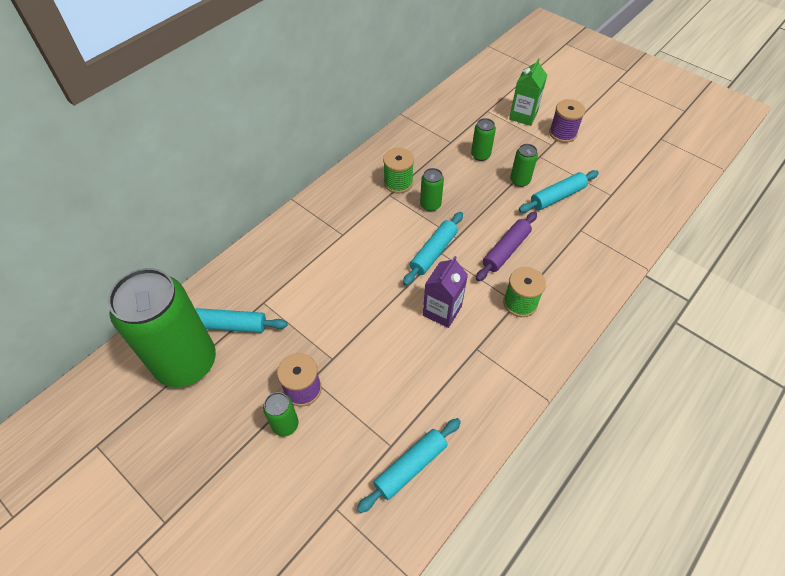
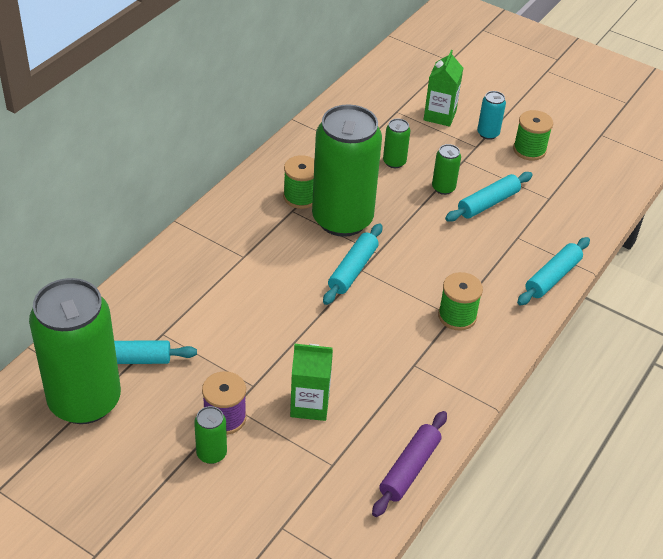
camera: 10 degrees left, 10 degrees down
turquoise rolling pin [357,418,461,513] -> turquoise rolling pin moved to [517,237,590,305]
green can [420,168,444,212] -> green can [312,104,382,237], size x2.46
purple carton [423,256,468,328] -> none
purple rolling pin [476,212,537,281] -> purple rolling pin moved to [372,411,447,517]
purple spool [549,99,585,143] -> turquoise can [477,91,506,140]
none -> green carton [290,344,333,421]
none -> green spool [513,110,553,161]

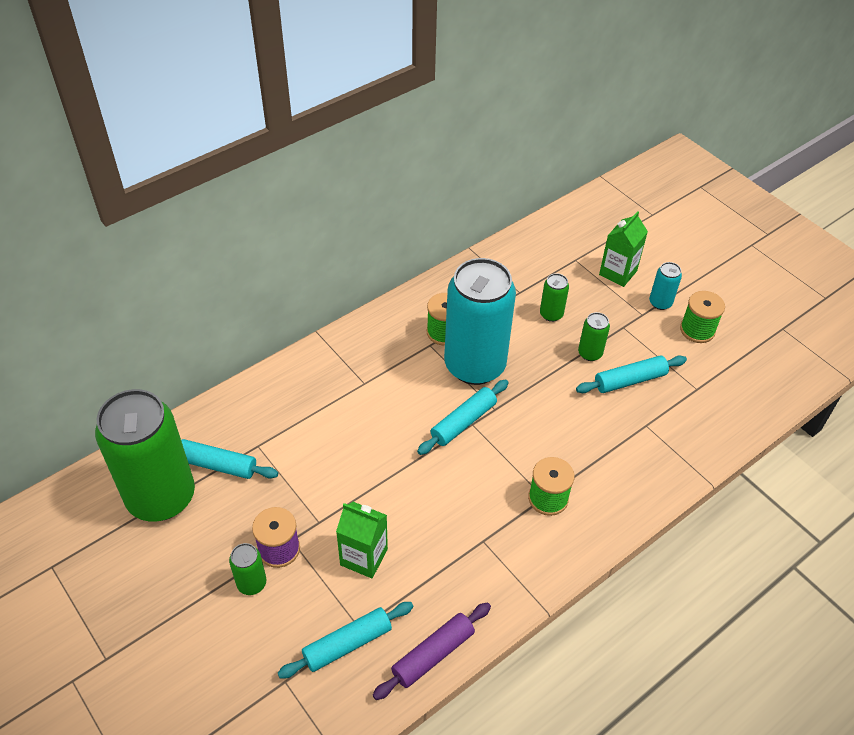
camera: 20 degrees right, 5 degrees up
green can [312,104,382,237] -> turquoise can [444,258,516,385]
turquoise rolling pin [517,237,590,305] -> turquoise rolling pin moved to [278,602,413,679]

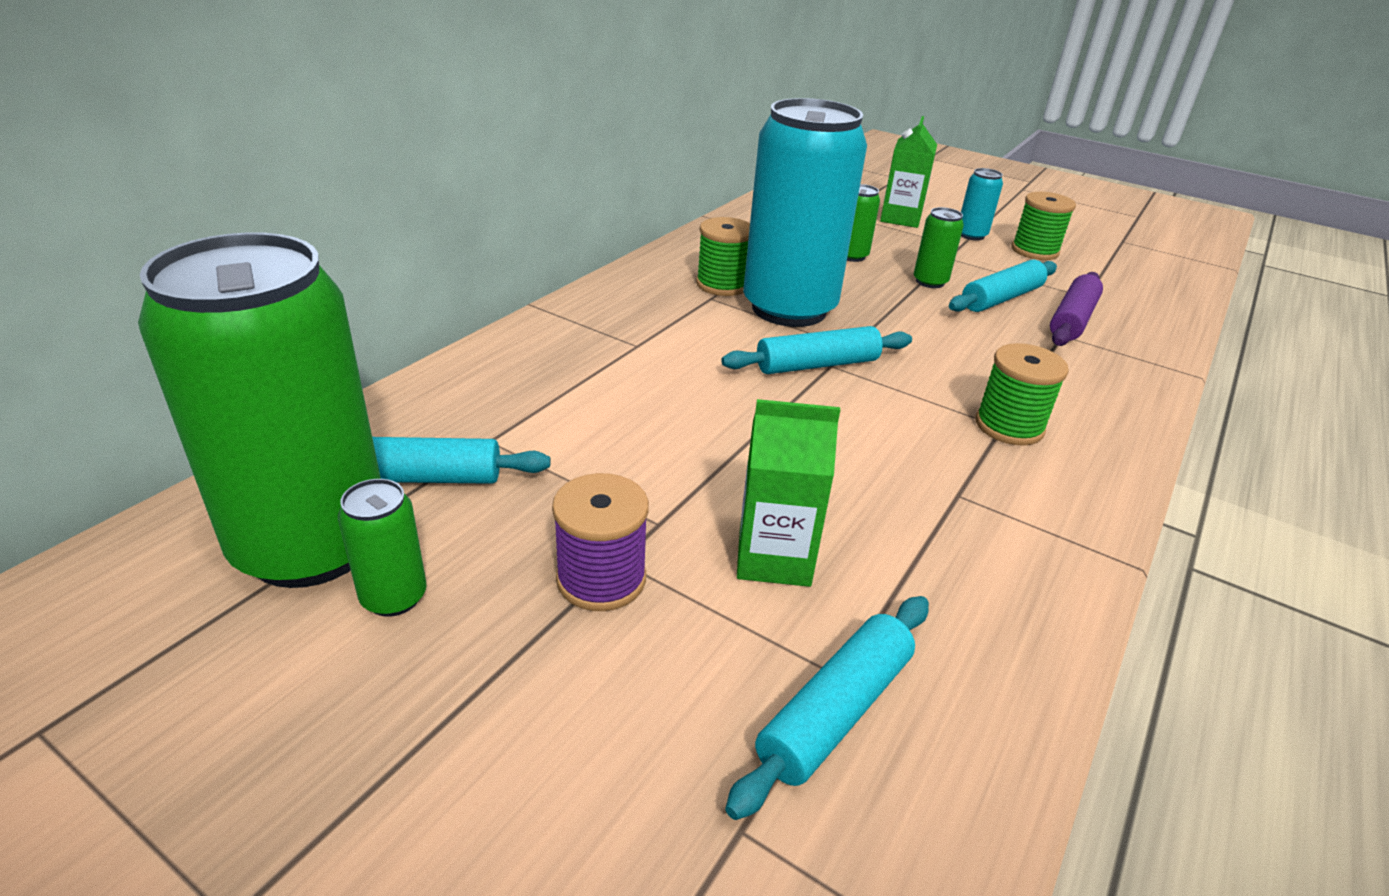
camera: 20 degrees left, 15 degrees down
green can [229,543,266,595] -> green can moved to [338,479,427,617]
purple rolling pin [373,602,491,700] -> purple rolling pin moved to [1050,272,1103,346]
turquoise rolling pin [417,380,508,455] -> turquoise rolling pin turned 45 degrees clockwise [721,326,912,374]

